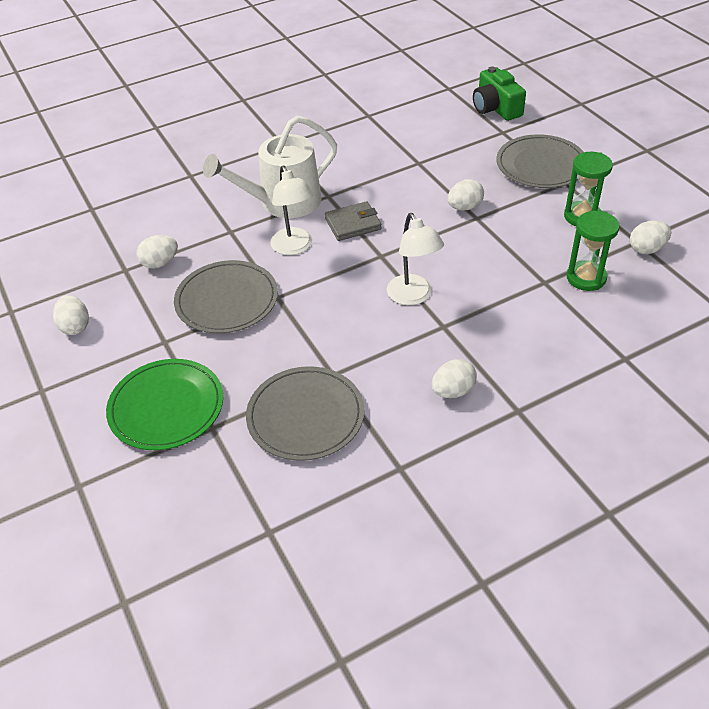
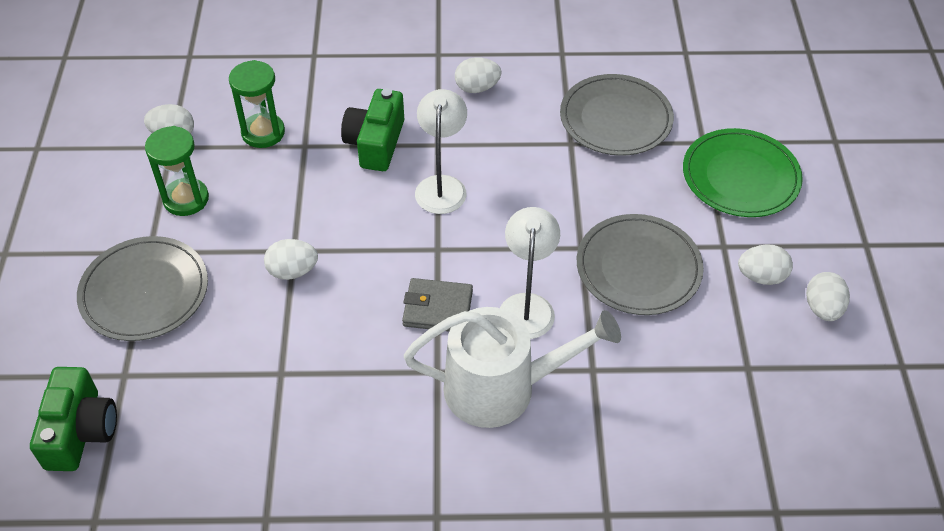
camera: 155 degrees left, 5 degrees up
white egg [136,235,178,269] -> white egg moved to [738,244,793,285]
none -> green camera [341,89,404,171]

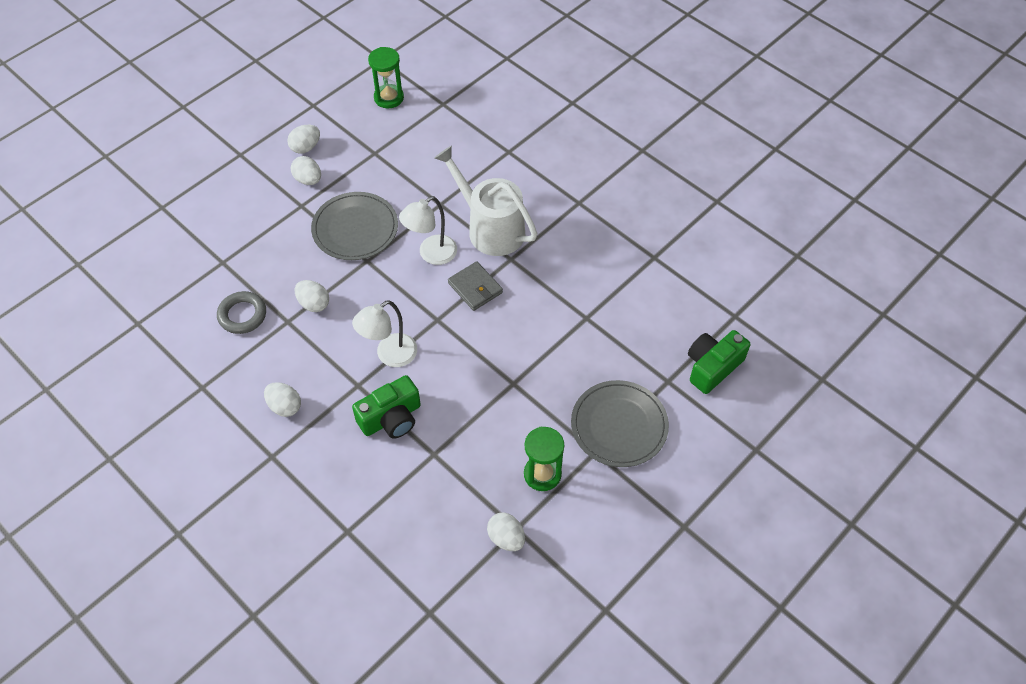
camera: 135 degrees left, 5 degrees up
green hourglass [229,60,285,148] -> green hourglass moved to [368,47,404,108]
white egg [264,239,318,280] -> white egg moved to [295,280,329,312]
grey plate [560,74,674,156] -> grey ring [217,291,266,334]
green plate [683,128,803,217] -> none

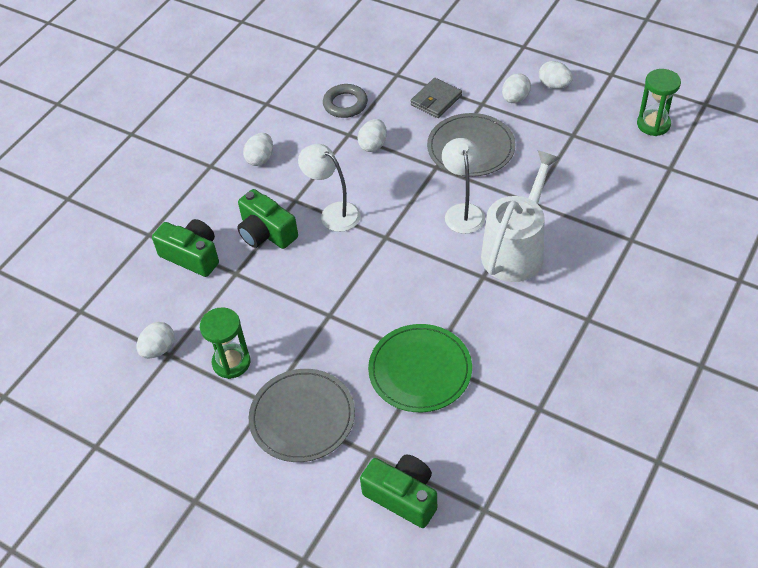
camera: 80 degrees right, 5 degrees down
white lamp [399,196,457,265] -> white lamp turned 45 degrees clockwise [442,138,485,234]
grey wallet [448,261,503,311] -> grey wallet moved to [411,78,462,118]
none -> green camera [152,219,219,277]
none -> green plate [368,324,472,412]

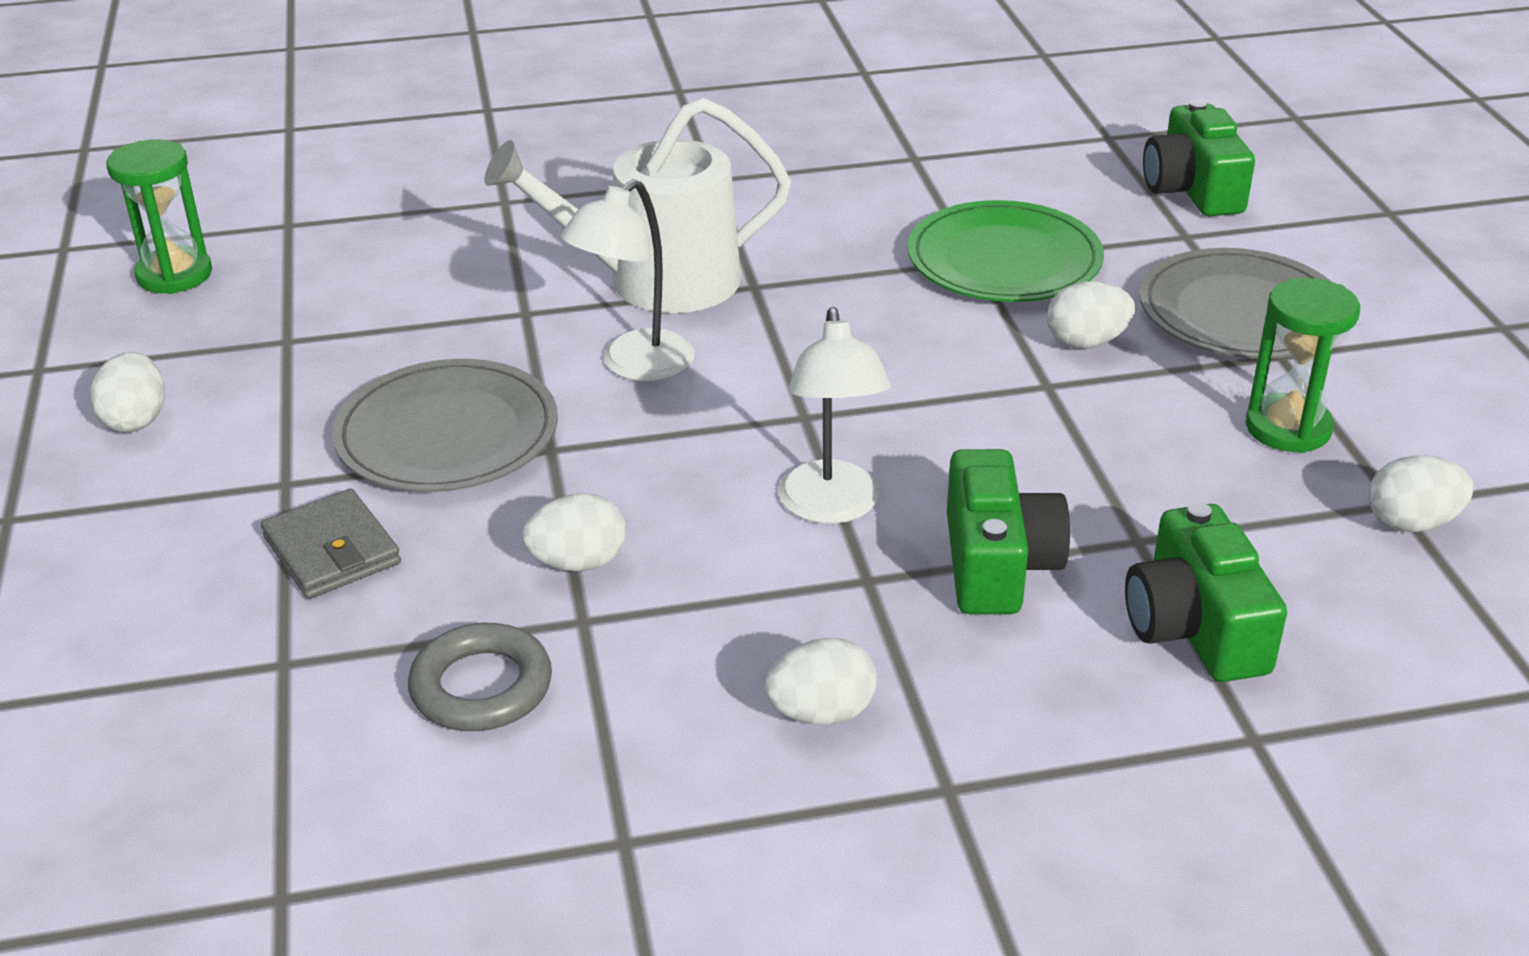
camera: 135 degrees left, 15 degrees down
grey wallet [411,78,462,118] -> grey wallet turned 60 degrees clockwise [261,489,401,599]
white egg [502,74,531,103] -> white egg moved to [1047,281,1135,349]

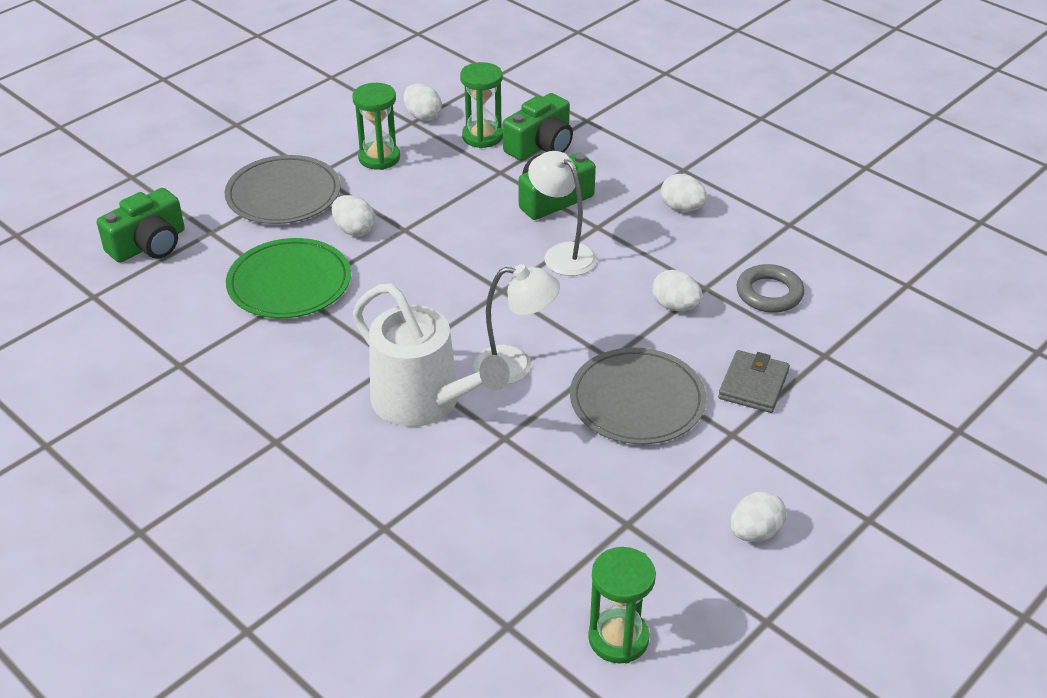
camera: 125 degrees left, 5 degrees up
white lamp [779,307,891,524] -> white lamp turned 90 degrees counterclockwise [528,151,597,276]
none -> green hourglass [460,62,503,148]

